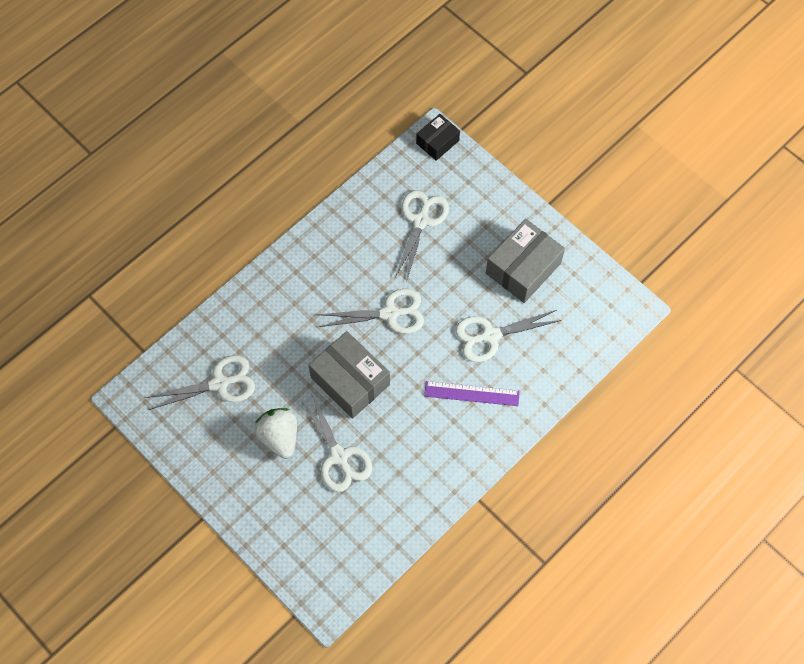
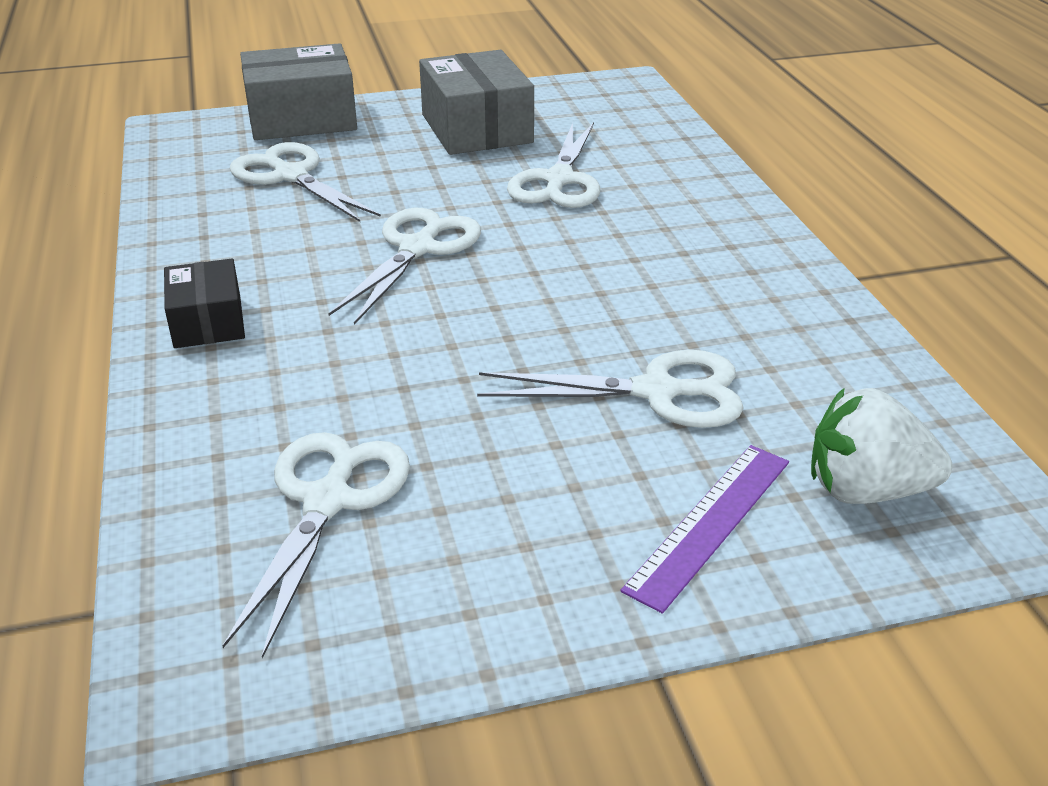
camera: 60 degrees left, 30 degrees down
white strawberry [254,408,297,459] -> white strawberry moved to [811,388,952,504]
grey box [309,331,390,419] -> grey box moved to [240,43,357,140]
black box [416,114,460,161] -> black box moved to [164,259,245,348]
purple ruler [424,381,520,406] -> purple ruler moved to [620,445,789,614]

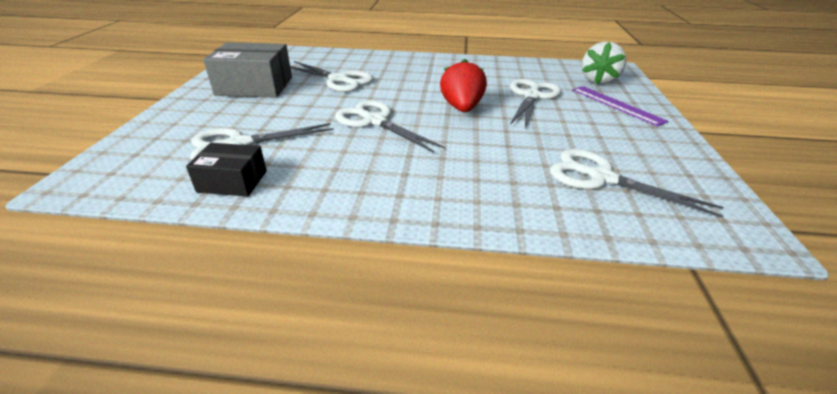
camera: 70 degrees left, 0 degrees up
black box [164,259,245,348] -> black box moved to [186,143,267,196]
grey box [240,43,357,140] -> none
none -> red strawberry [440,59,487,112]

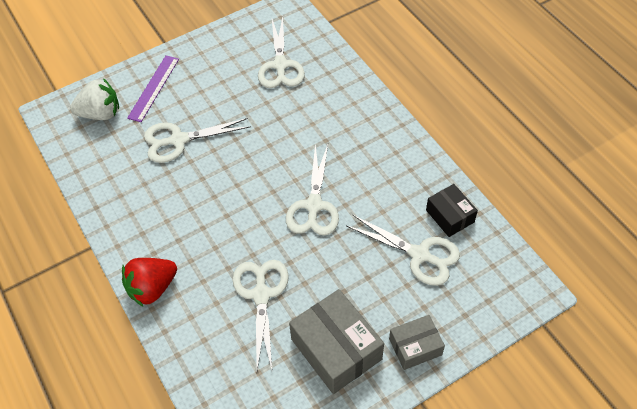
camera: 125 degrees left, 20 degrees up
red strawberry [440,59,487,112] -> red strawberry moved to [122,258,177,306]
none -> grey box [389,315,445,370]

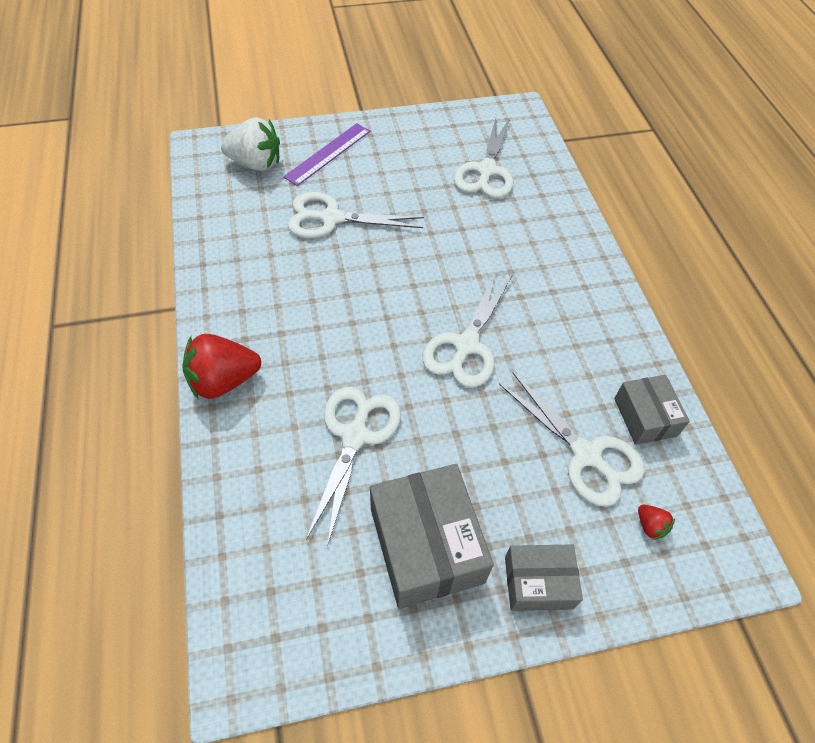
camera: 15 degrees right, 0 degrees up
black box [426,184,478,237] -> grey box [614,375,690,445]
none -> red strawberry [638,505,675,540]

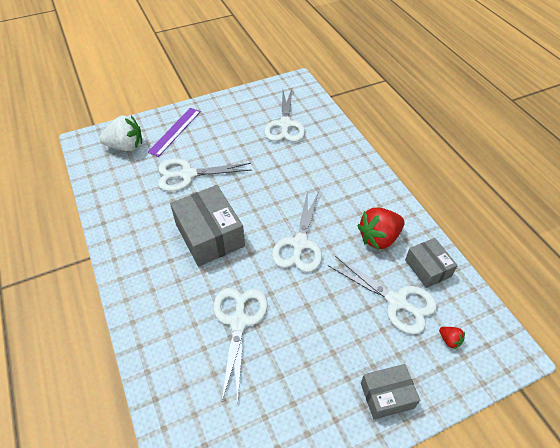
camera: 10 degrees left, 5 degrees down
red strawberry [182,334,261,399] -> red strawberry moved to [357,208,405,250]
grey box [370,464,494,609] -> grey box moved to [170,185,245,267]

